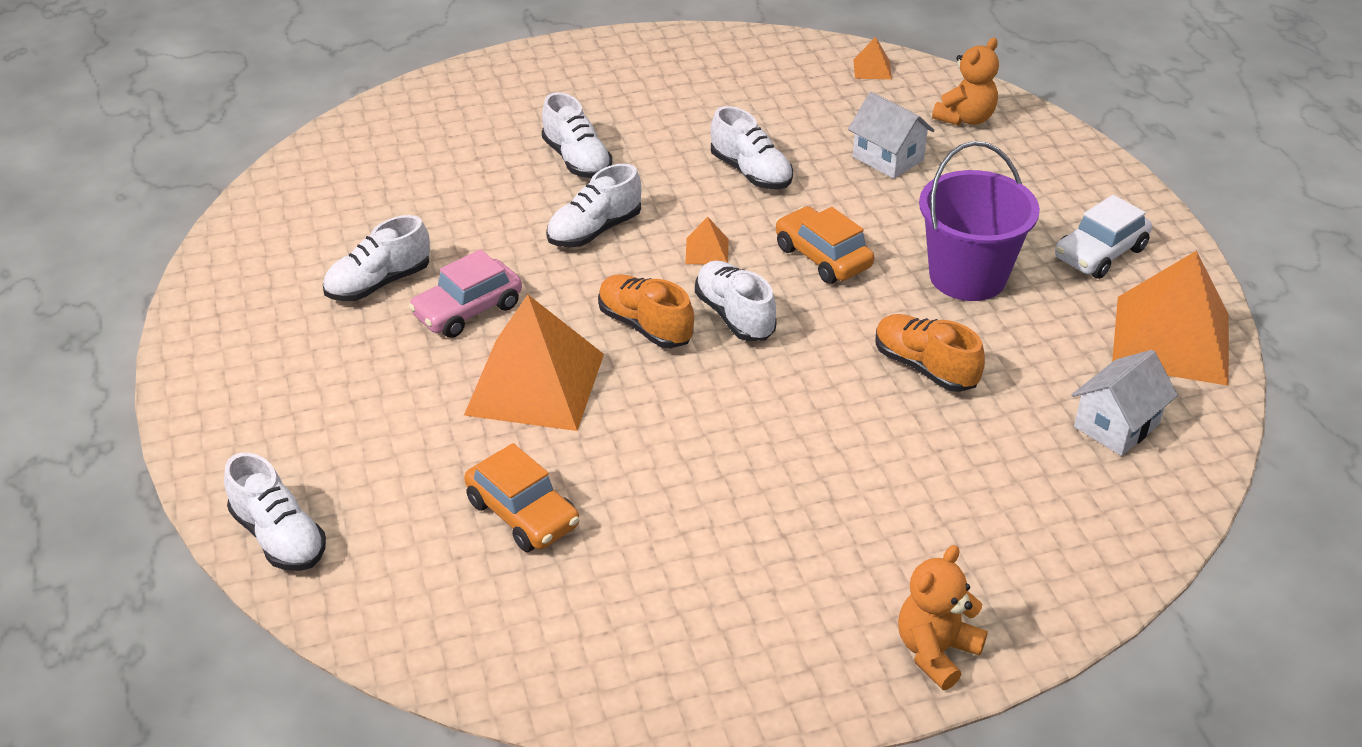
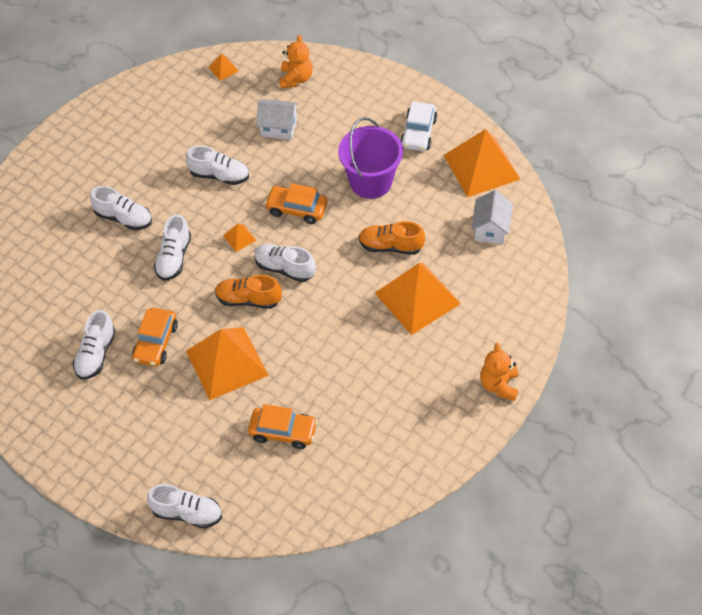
camera: 35 degrees left, 15 degrees up
pink car [408,249,522,338] -> orange car [132,308,178,366]
none -> orange pyramid [375,263,461,335]

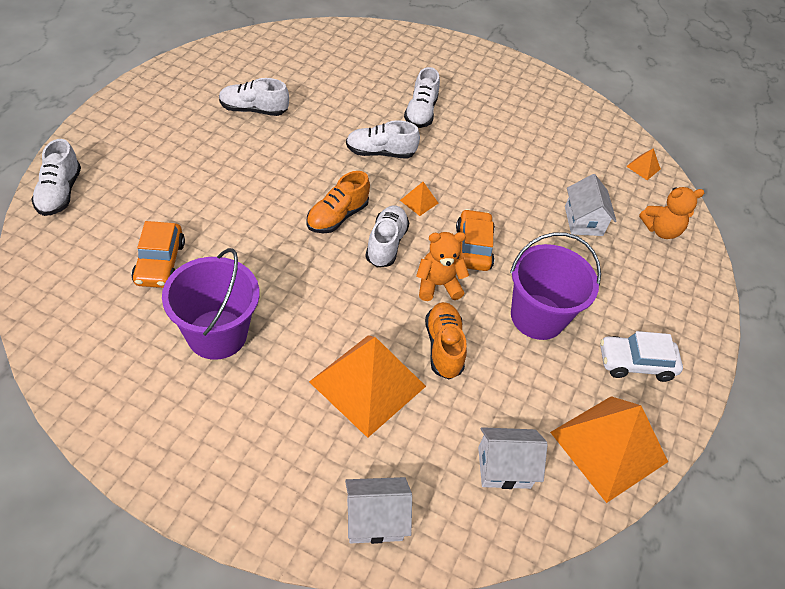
camera: 70 degrees right, 5 degrees down
orange car [132,308,178,366] -> none
white shoe [186,146,249,185] -> none
orange pyramid [186,327,269,400] -> none
orange shoe [215,275,282,309] -> orange shoe turned 135 degrees counterclockwise [306,171,370,233]
orange teddy bear [480,343,518,401] -> orange teddy bear moved to [416,232,469,301]
none -> purple bucket [162,248,259,360]
none -> white house [345,477,412,544]

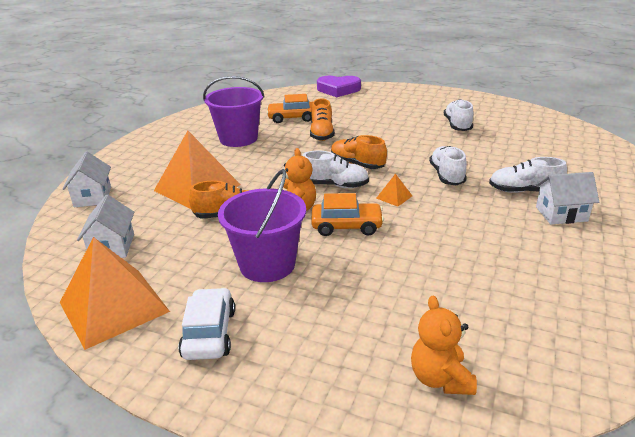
camera: 95 degrees right, 20 degrees down
white shoe [31,139,81,216] -> purple heart [317,76,361,97]
white house [565,174,617,236] -> white house moved to [536,172,599,224]
orange pyramid [626,148,661,180] -> none
none -> orange shoe [310,98,335,141]

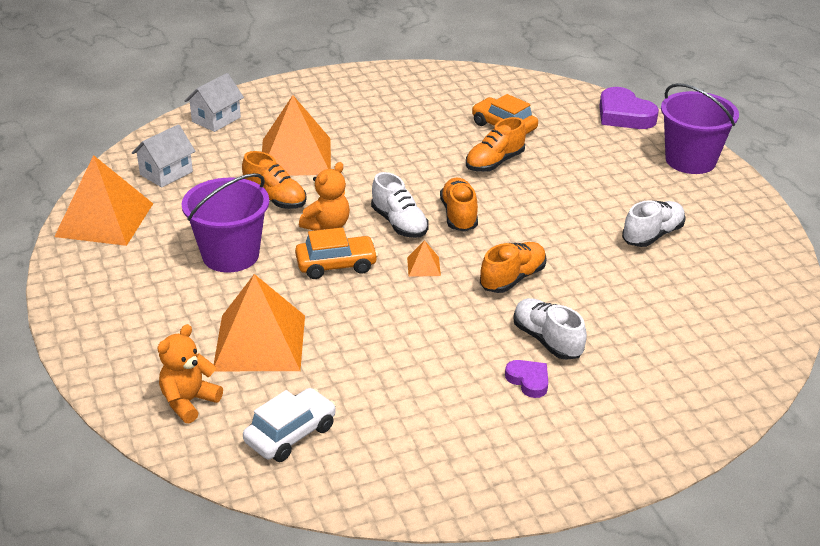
camera: 45 degrees right, 5 degrees up
white car [178,288,235,360] -> white car moved to [243,388,336,462]
purple bucket [203,76,265,147] -> purple bucket moved to [661,83,739,174]
orange car [311,193,384,236] -> orange car turned 60 degrees counterclockwise [295,228,378,279]
white shoe [429,146,467,185] -> orange shoe [480,242,546,293]
white house [536,172,599,224] -> purple heart [505,360,548,398]
none -> orange pyramid [214,274,305,371]

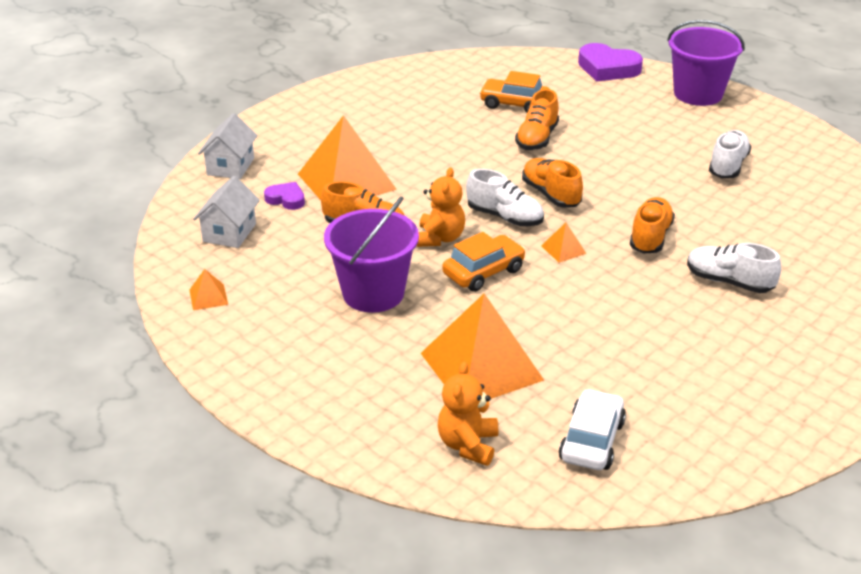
camera: 25 degrees left, 0 degrees up
orange pyramid [54,155,153,246] -> orange pyramid [189,269,228,310], size x0.41
purple heart [505,360,548,398] -> purple heart moved to [264,182,305,210]

